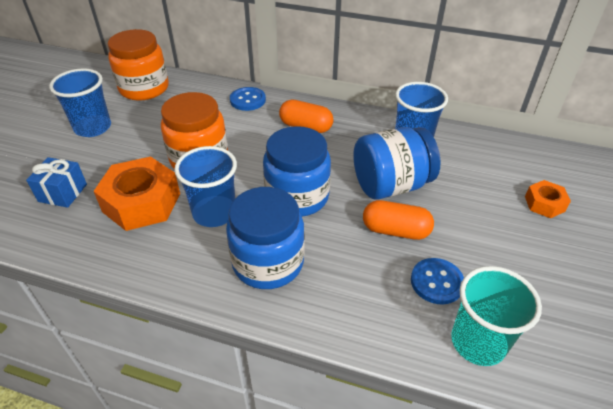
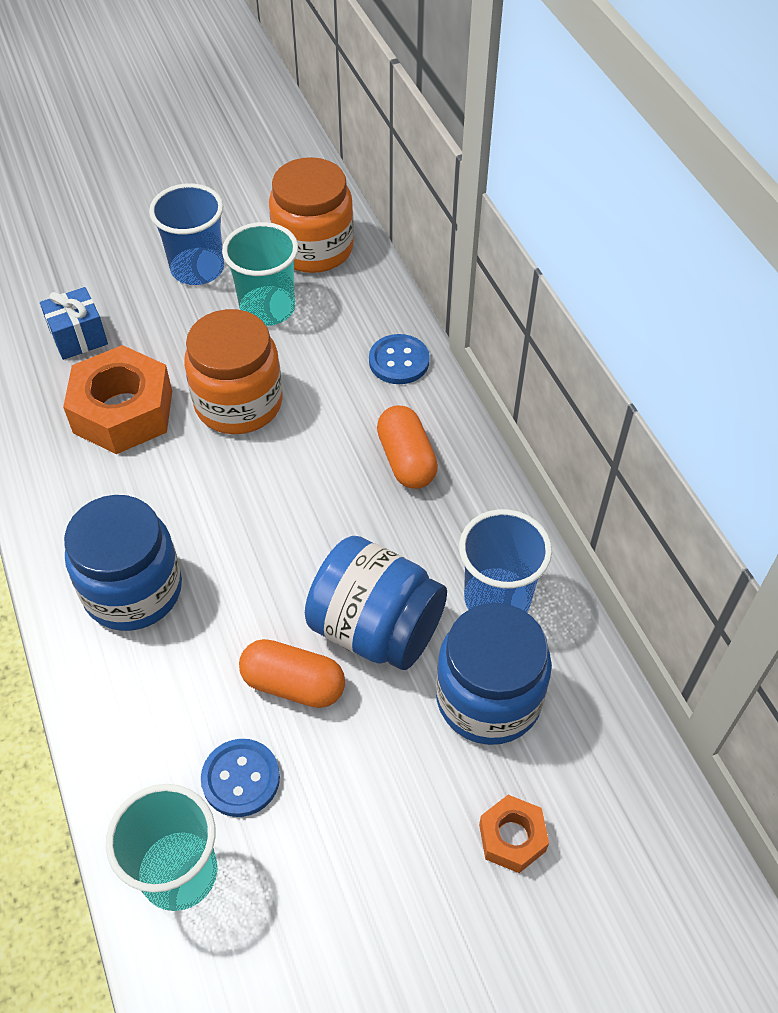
camera: 50 degrees right, 10 degrees up
blue cup [174,146,237,227] -> none
blue jar [263,126,331,217] -> blue jar moved to [436,603,552,745]
orange capsule [363,200,434,240] -> orange capsule turned 45 degrees counterclockwise [239,639,345,708]
none -> turquoise cup [222,222,298,326]

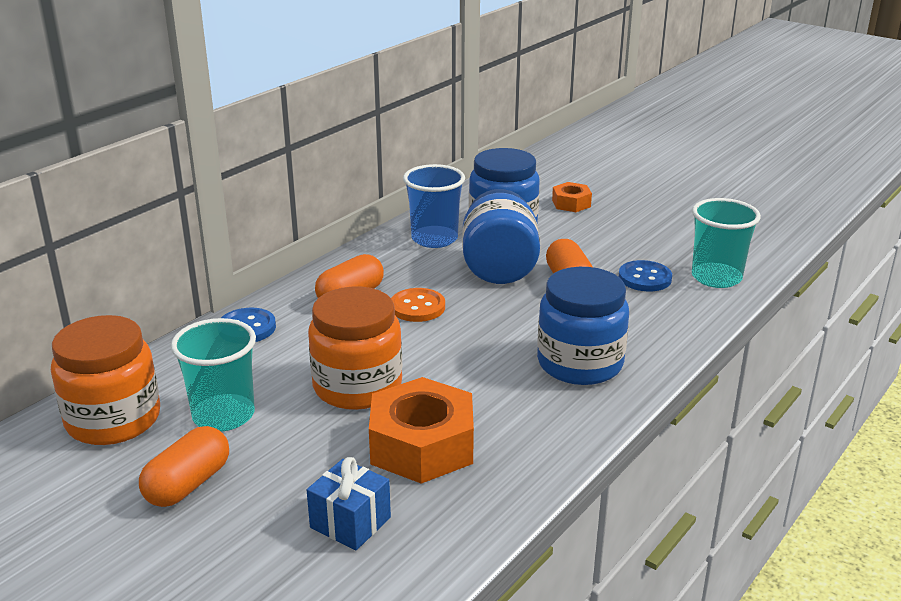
camera: 120 degrees left, 25 degrees down
blue cup [149,183,224,285] -> orange capsule [139,426,229,507]
none -> orange button [391,288,445,322]

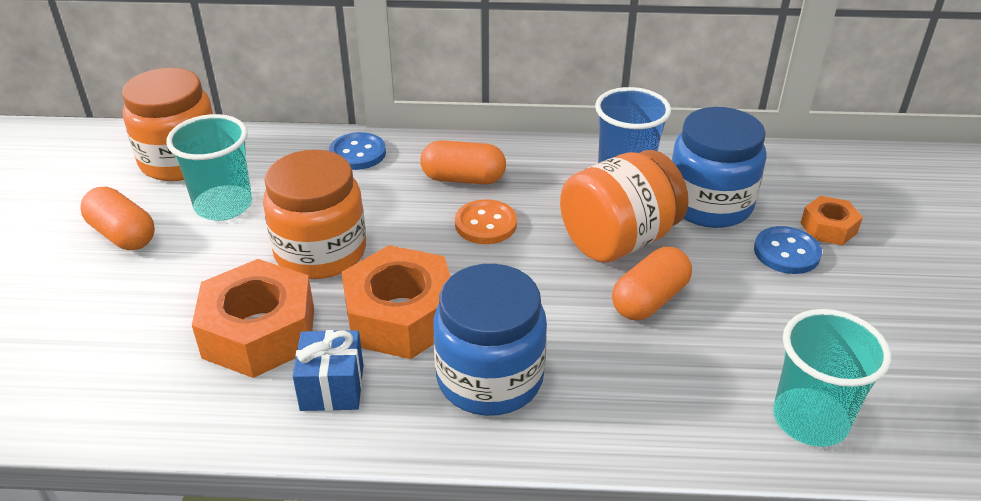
camera: 55 degrees right, 10 degrees up
orange capsule [139,426,229,507] -> orange capsule turned 45 degrees clockwise [80,187,155,250]
blue gift [307,457,391,550] -> blue gift moved to [293,330,363,411]
blue jar [462,189,540,284] -> orange jar [560,150,688,263]
blue button [619,260,672,291] -> blue button moved to [754,226,822,274]
none -> orange nut [341,245,451,359]

